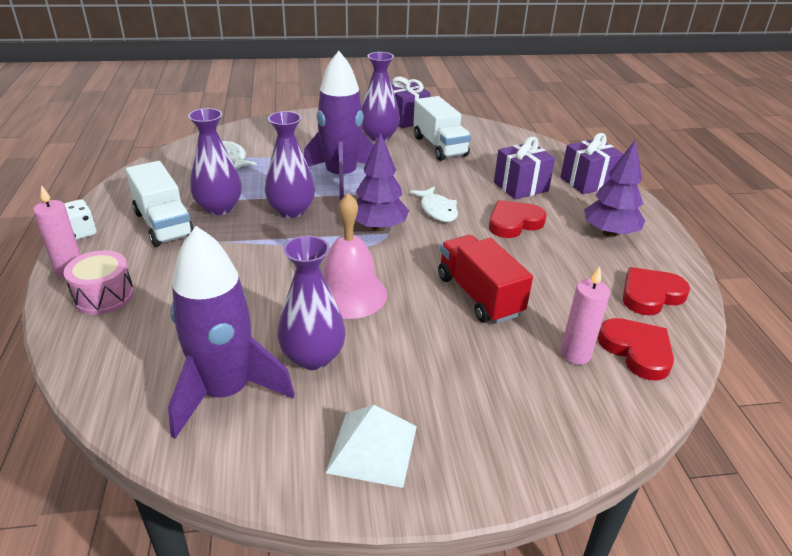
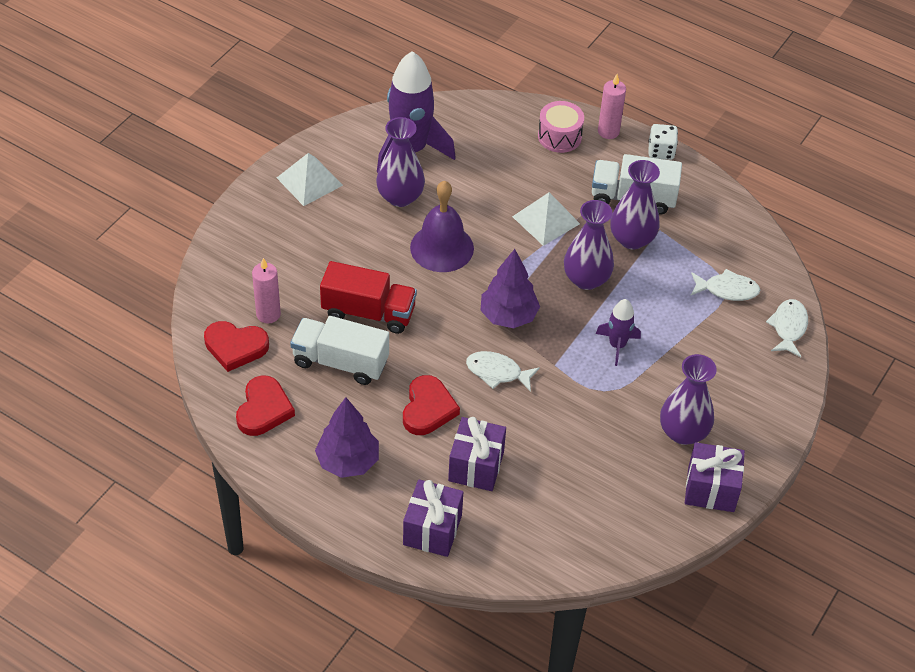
camera: 130 degrees right, 15 degrees up
purple rocket [304,51,374,200] -> purple rocket [596,299,641,366], size x0.51
pink bell [323,193,387,319] -> purple bell [410,181,474,272]
white truck [413,96,471,161] -> white truck moved to [290,316,389,385]
none -> white pyramid [512,192,580,246]
none -> white fish [766,299,808,357]

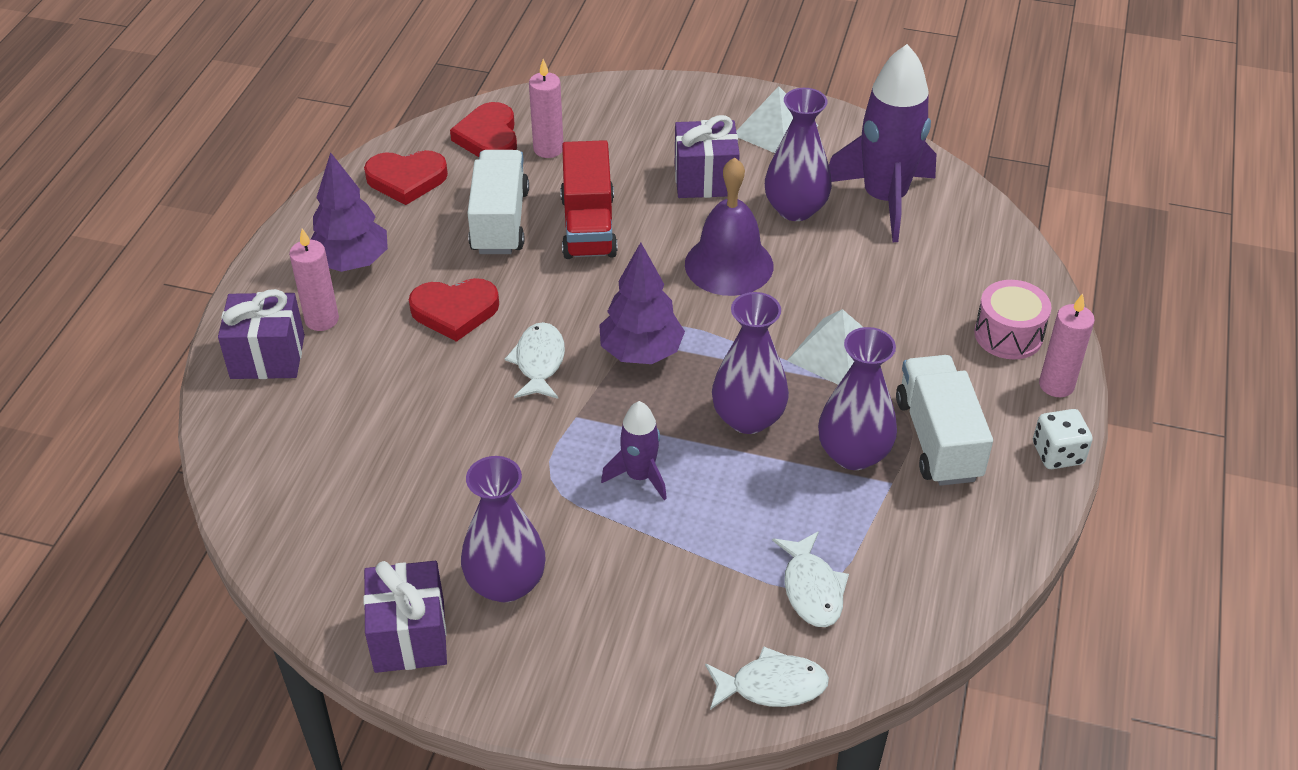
camera: 75 degrees right, 5 degrees down
purple gift [448,417,506,491] -> purple gift moved to [675,115,740,198]
none -> pink candle [289,228,339,331]

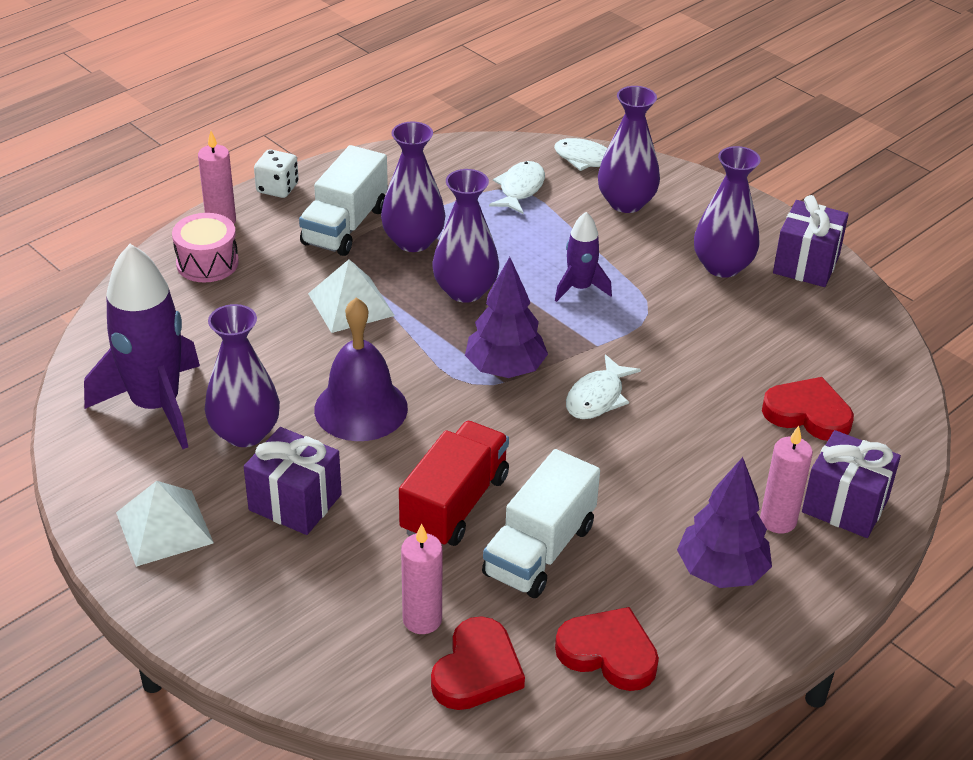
camera: 150 degrees left, 5 degrees down
red heart [409,278,499,342] -> red heart moved to [762,377,854,441]
none -> purple vase [598,86,660,213]

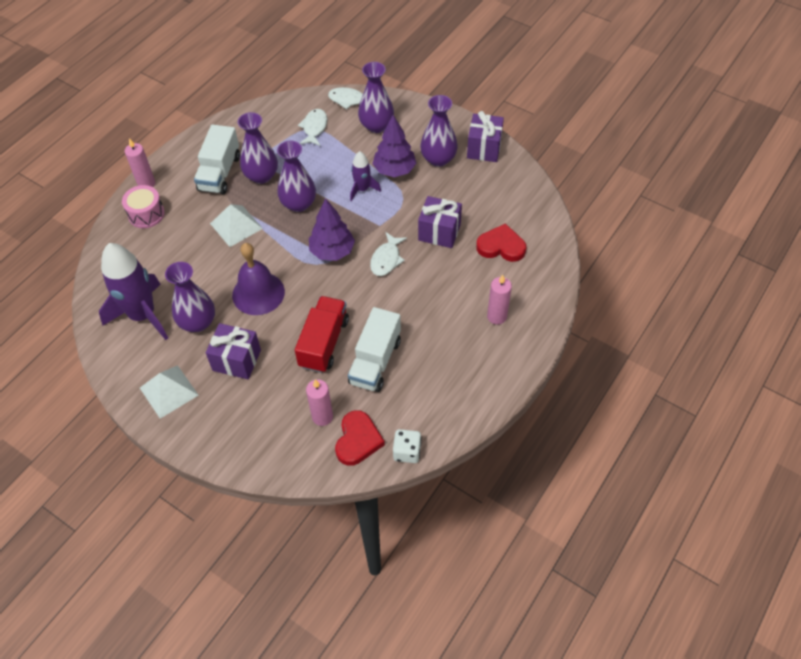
camera: 10 degrees left, 15 degrees up
white dice [254,149,299,198] -> white dice moved to [393,429,421,463]
red heart [555,607,659,691] -> none
purple tree [677,457,772,588] -> purple tree moved to [373,115,416,177]
purple gift [802,430,901,538] -> purple gift moved to [418,196,462,248]

